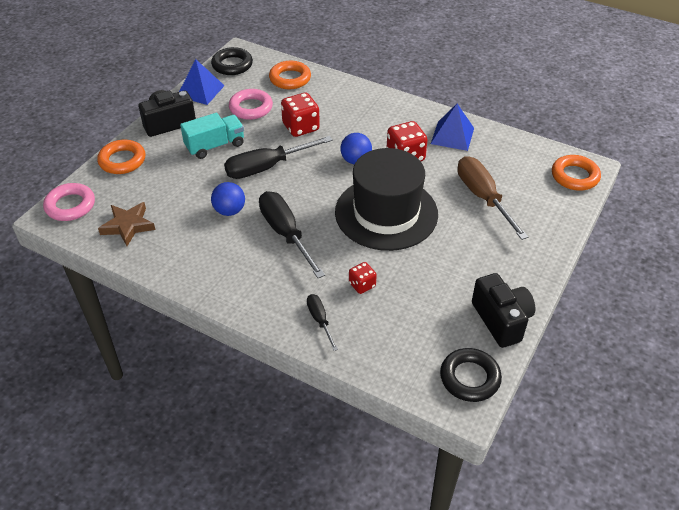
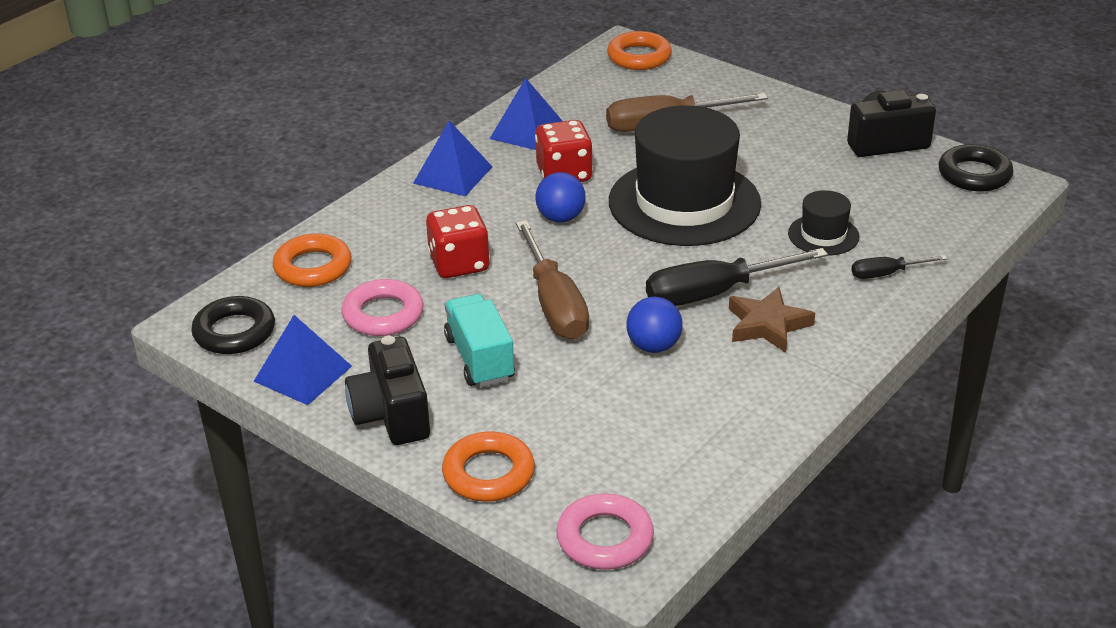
camera: 80 degrees left, 10 degrees down
brown star [98,202,155,246] -> brown star moved to [729,287,815,353]
black screwdriver [224,136,333,179] -> brown screwdriver [516,220,589,339]
red dice [349,262,377,294] -> black hat [788,190,859,255]
none -> blue pyramid [413,120,492,196]

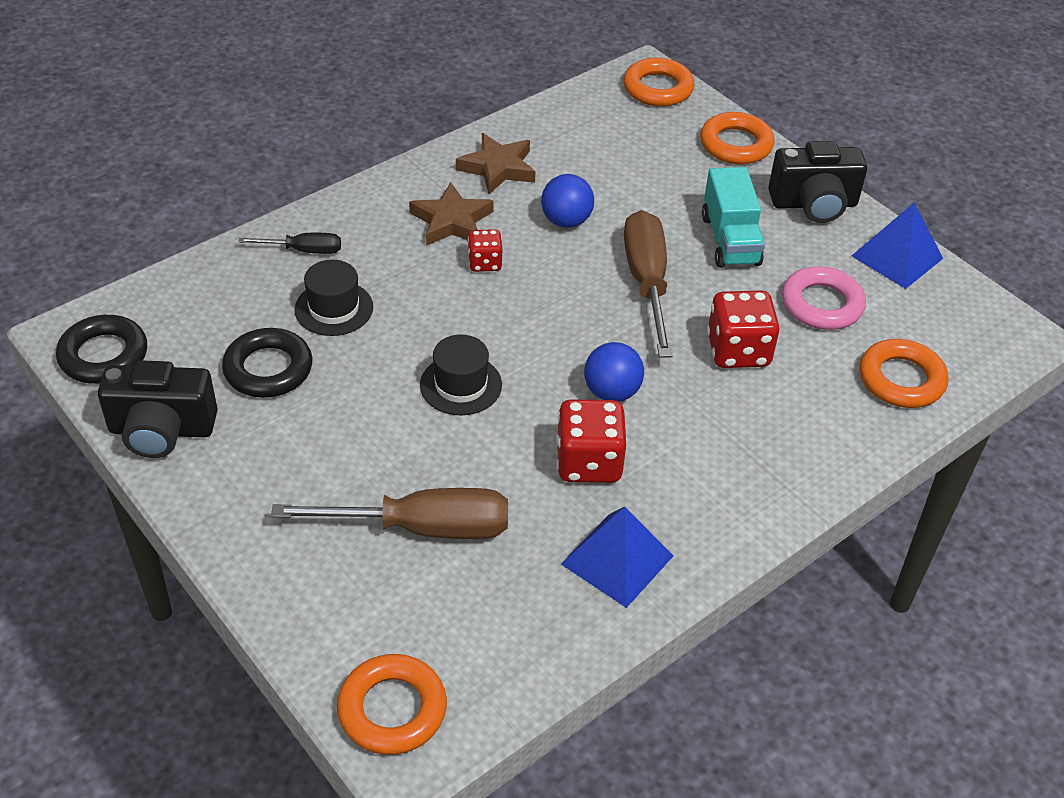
camera: 170 degrees left, 10 degrees up
black ring [191,296,275,354] -> black ring moved to [222,328,312,398]
black camera [345,336,430,445] -> black camera turned 90 degrees clockwise [768,141,867,223]
blue pyramid [413,120,492,196] -> none
pink ring [556,493,654,570] -> orange ring [623,58,695,107]
black hat [609,105,761,246] -> black hat [420,335,502,416], size x0.45
black screwdriver [646,248,828,306] -> red dice [468,229,503,272]
none -> brown star [456,133,536,194]

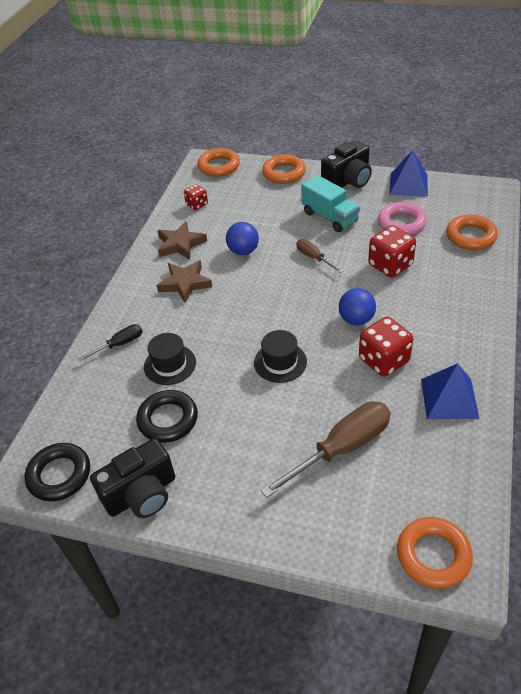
camera: 30 degrees left, 0 degrees up
red dice [468,229,503,272] -> red dice moved to [184,184,208,210]
brown screwdriver [624,210,673,358] -> brown screwdriver [296,239,343,273], size x0.52

